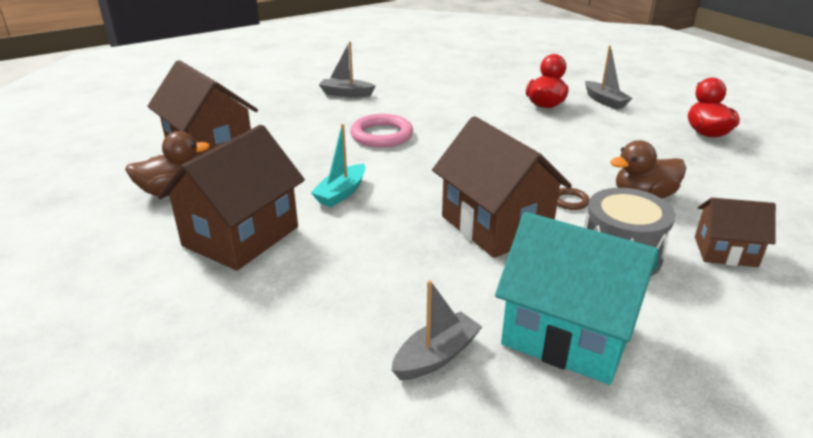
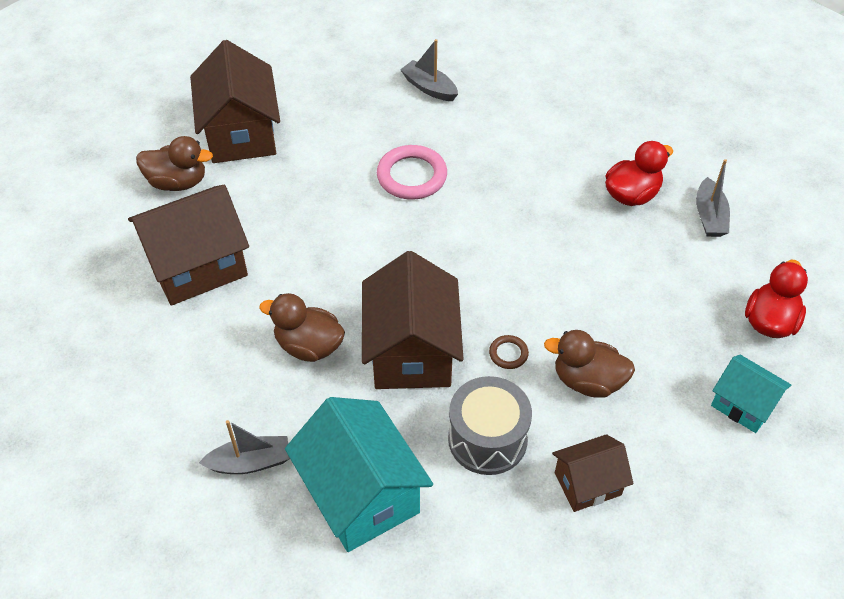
camera: 30 degrees right, 20 degrees up
turquoise boat [311,124,365,207] -> none
brown house [695,198,776,267] -> brown house turned 60 degrees counterclockwise [552,434,633,512]
none -> brown duck [259,293,345,362]
none -> turquoise house [711,355,791,433]

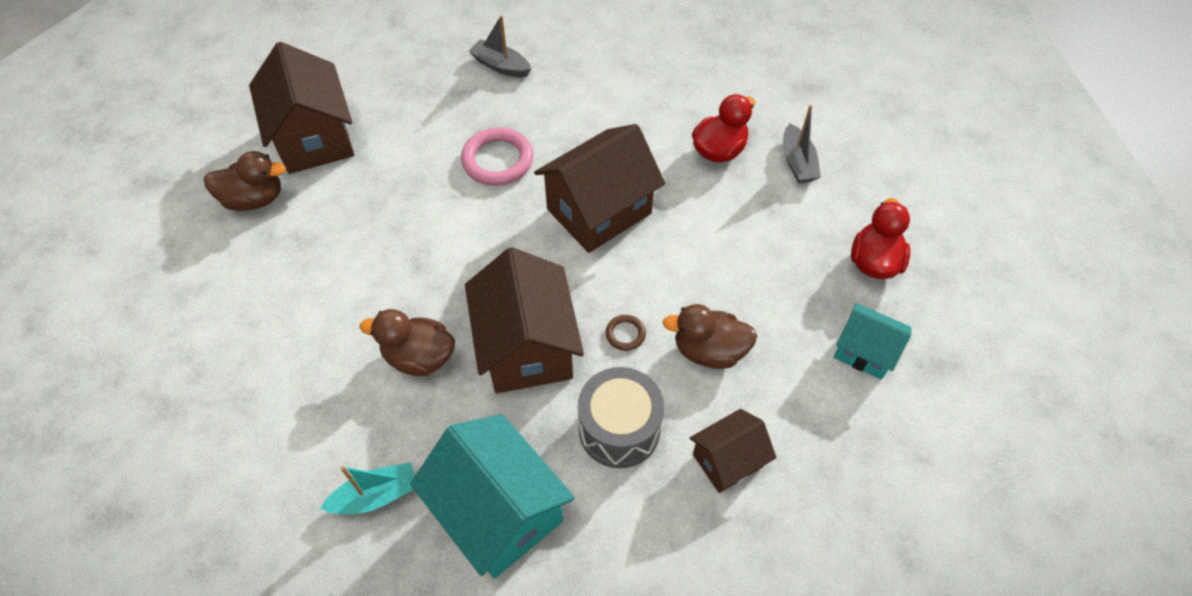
camera: 10 degrees left, 5 degrees up
brown house [128,185,249,306] -> brown house moved to [534,124,665,253]
grey boat [199,420,290,474] -> turquoise boat [320,462,415,514]

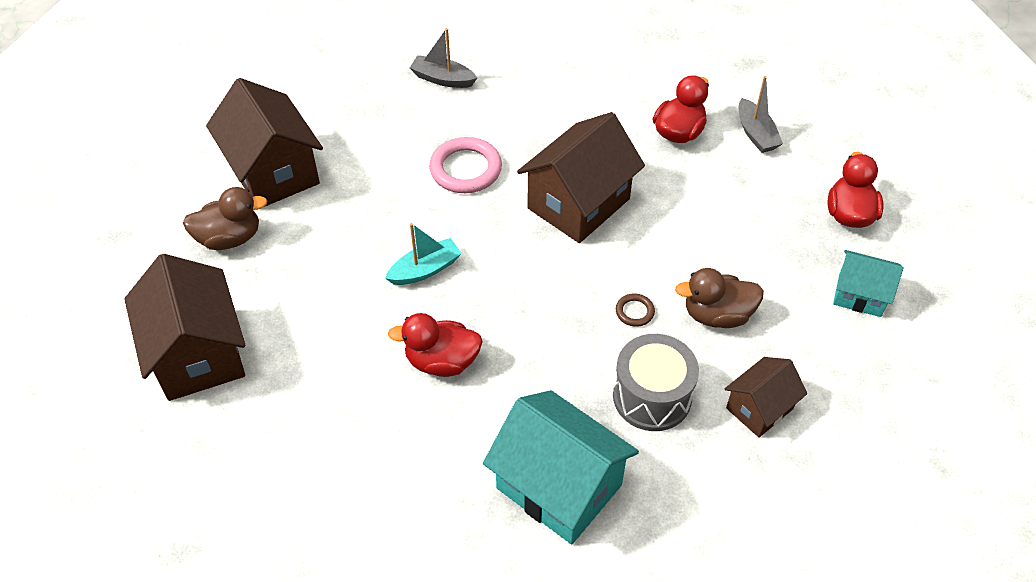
camera: 10 degrees left, 5 degrees down
turquoise boat [320,462,415,514] -> turquoise boat moved to [385,223,462,285]
brown duck [360,309,455,376] -> red duck [388,313,483,377]
brown house [465,247,584,393] -> brown house moved to [124,254,245,401]

